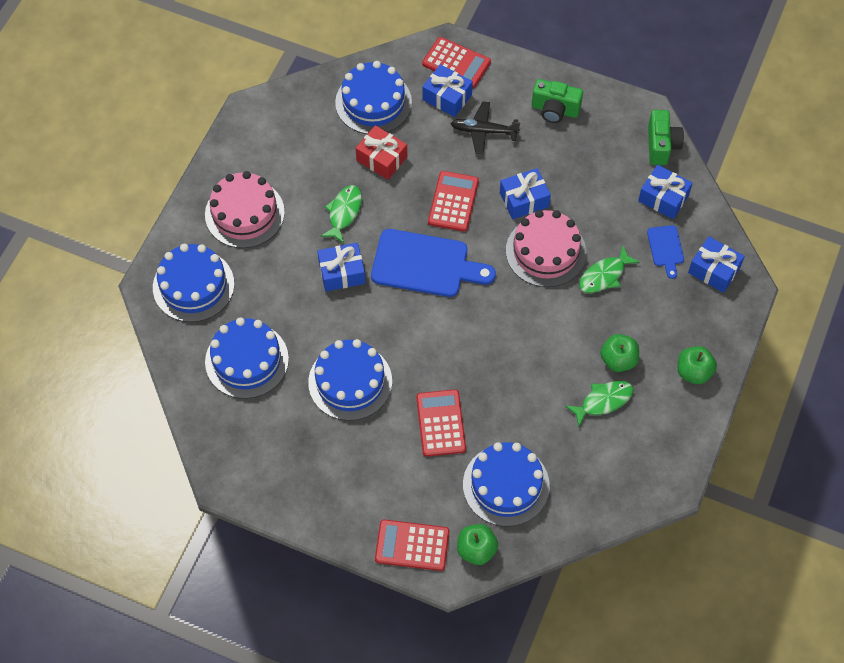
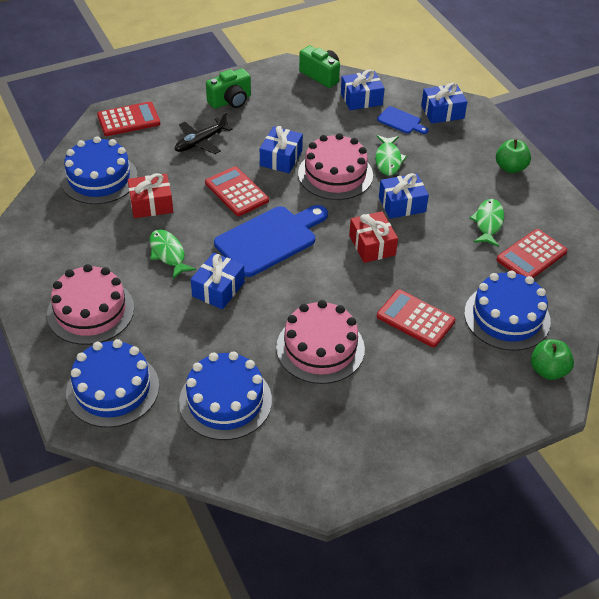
camera: 50 degrees left, 15 degrees down
blue cake [308,339,392,421] -> pink cake [276,300,365,384]
red calculator [375,520,449,571] -> red calculator moved to [497,229,568,278]
blue gift [422,64,473,117] -> blue gift moved to [379,173,429,219]
green apple [600,334,639,372] -> none
none -> red gift [349,211,398,263]

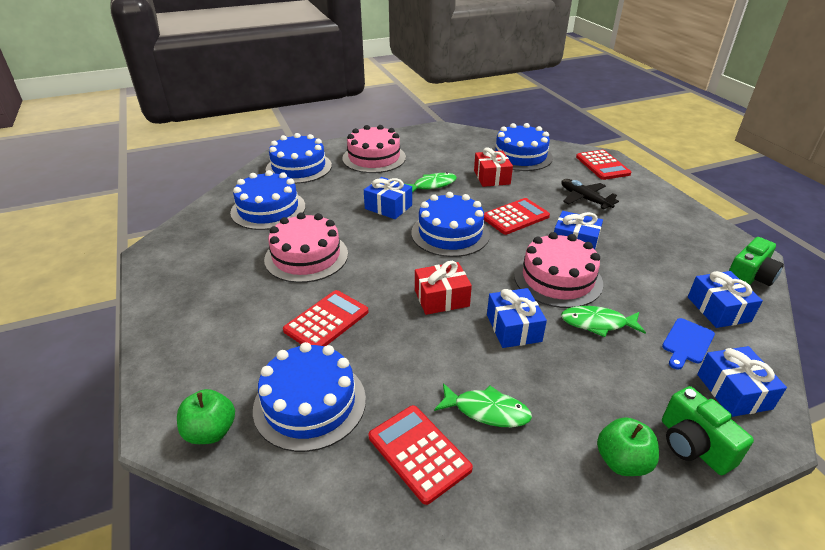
camera: 95 degrees right, 10 degrees down
green camera [206,69,251,109] -> green camera moved to [662,386,754,475]
blue cutting board [214,205,328,277] -> blue cake [411,192,490,257]

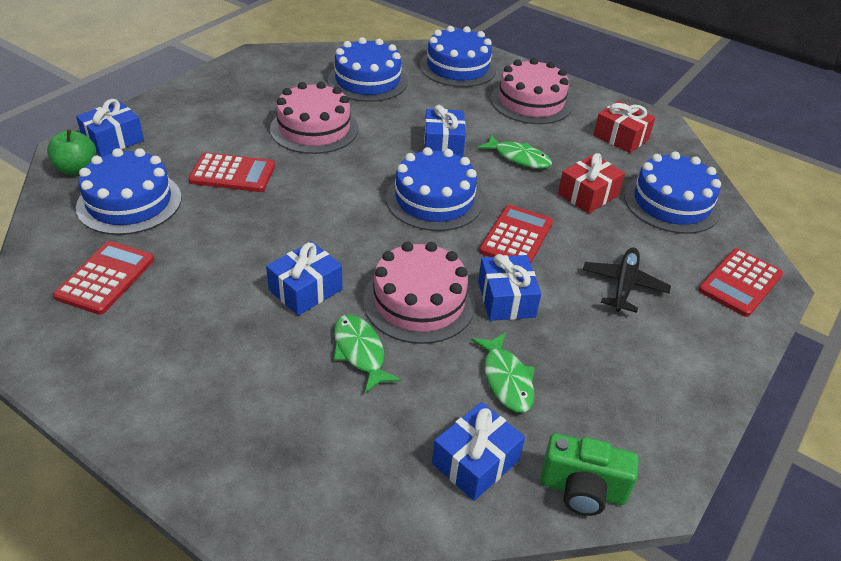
camera: 55 degrees right, 5 degrees up
red gift [415,261,472,315] -> red gift moved to [593,100,655,153]
green fish [434,383,532,427] -> green fish moved to [471,333,535,413]
red calculator [484,198,550,235] -> red calculator turned 90 degrees counterclockwise [479,205,553,263]
green apple [597,417,659,476] -> none
blue cutting board [662,318,715,370] -> none
green camera [662,386,754,475] -> none
blue gift [697,346,787,417] -> blue gift moved to [76,99,144,157]

